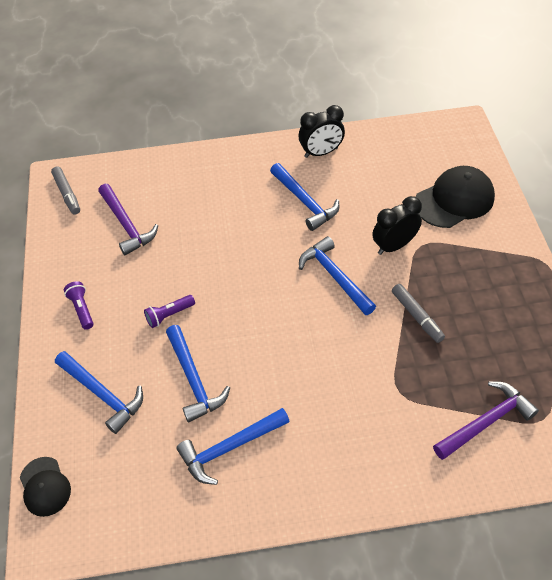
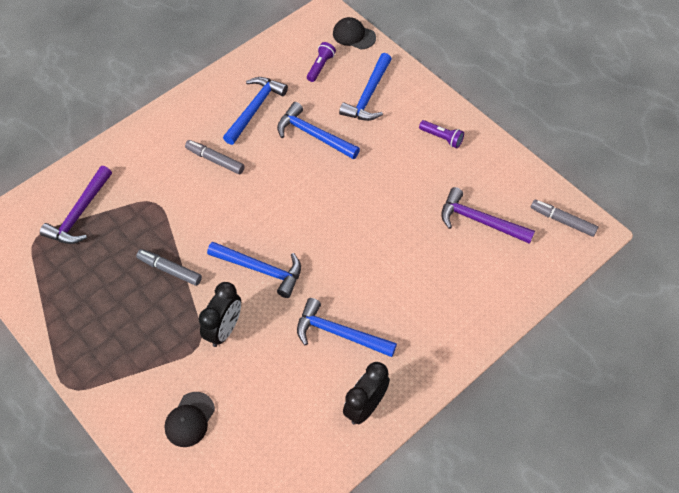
camera: 145 degrees right, 5 degrees up
blue hammer [55,351,143,434] -> blue hammer turned 75 degrees counterclockwise [339,53,392,121]
purple flashlight [144,295,195,328] -> purple flashlight moved to [307,42,336,82]
black cap [416,166,495,228] -> black cap [164,392,215,447], size x0.58
none -> grey marker [185,140,245,174]

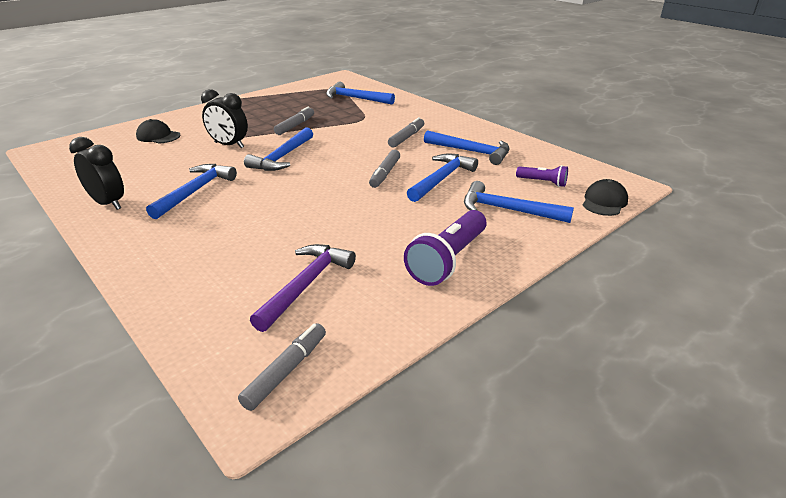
camera: 90 degrees right, 25 degrees down
purple hammer [40,166,112,244] -> blue hammer [326,81,395,105]
purple flashlight [419,120,464,148] -> purple flashlight [404,210,487,286], size x1.85
none -> grey marker [369,150,400,188]

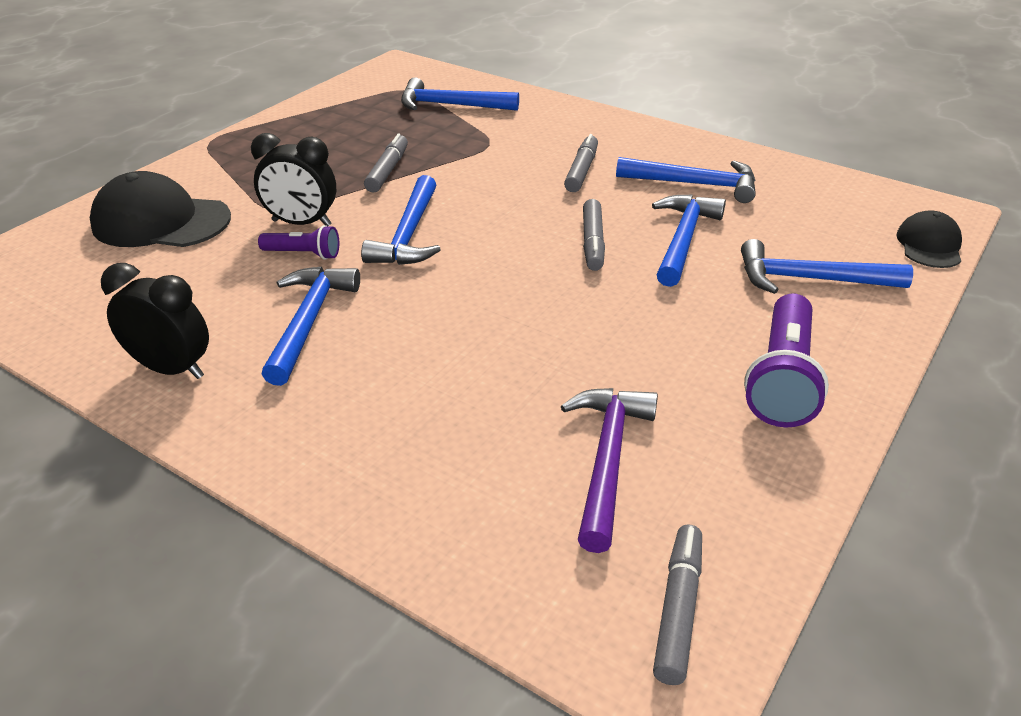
camera: 15 degrees left, 5 degrees up
black cap [136,119,180,143] -> black cap [90,171,231,247], size x1.71
purple flashlight [516,165,568,187] -> purple flashlight moved to [258,225,339,260]

